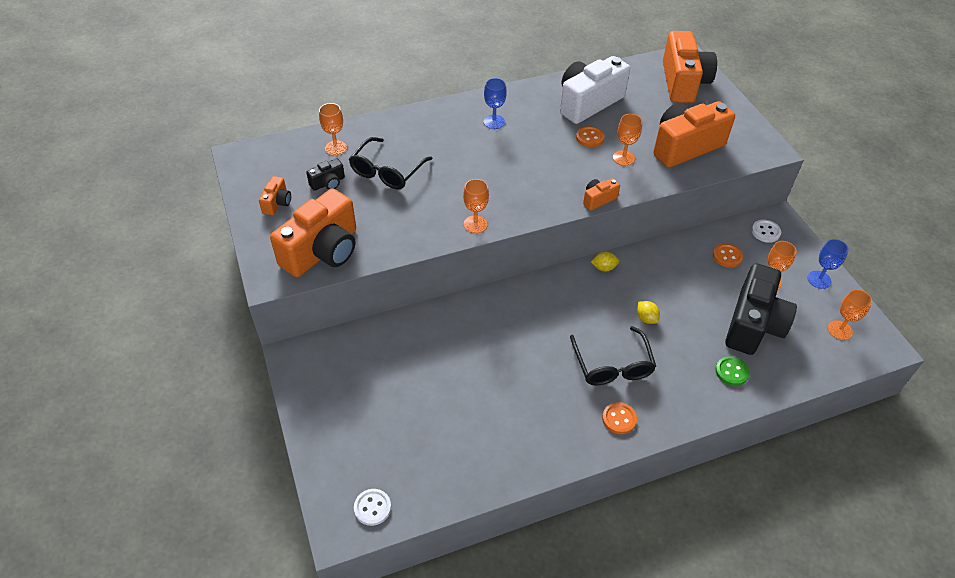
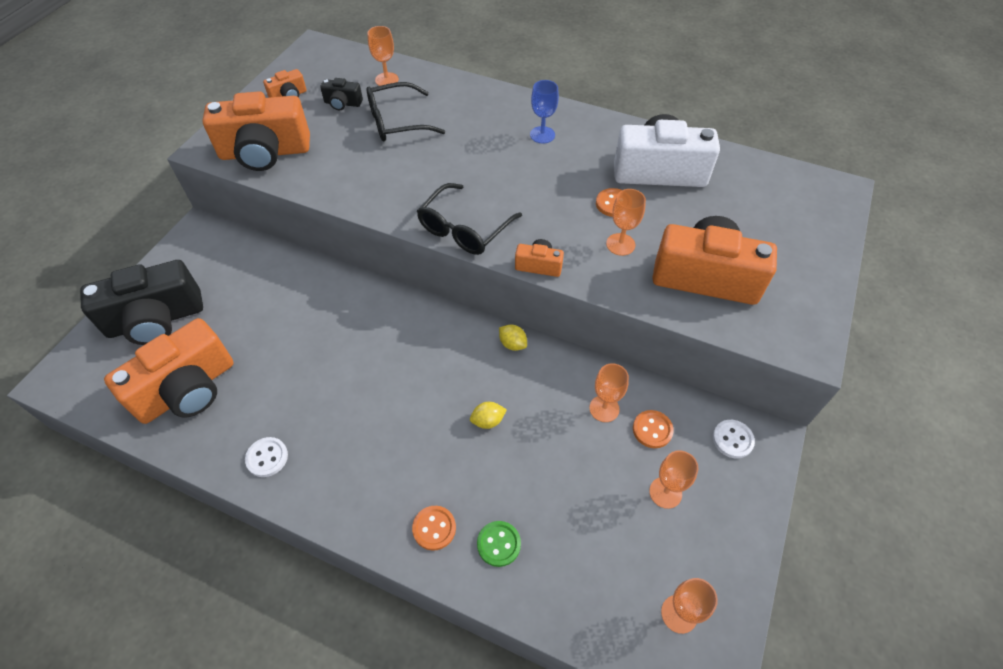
camera: 45 degrees right, 5 degrees up
white button [354,489,391,526] -> white button moved to [245,437,288,477]
orange goblet [463,179,489,233] -> orange goblet moved to [589,363,629,422]
black glasses [570,326,656,385] -> black glasses moved to [417,183,522,255]
orange button [602,402,637,434] -> orange button moved to [412,506,456,551]
yellow lemon [637,301,660,324] -> yellow lemon turned 60 degrees clockwise [470,402,507,429]
orange camera [663,31,717,103] -> orange camera moved to [104,318,234,424]
black camera [725,263,797,355] -> black camera moved to [80,260,203,345]
blue goblet [808,239,849,289] -> none

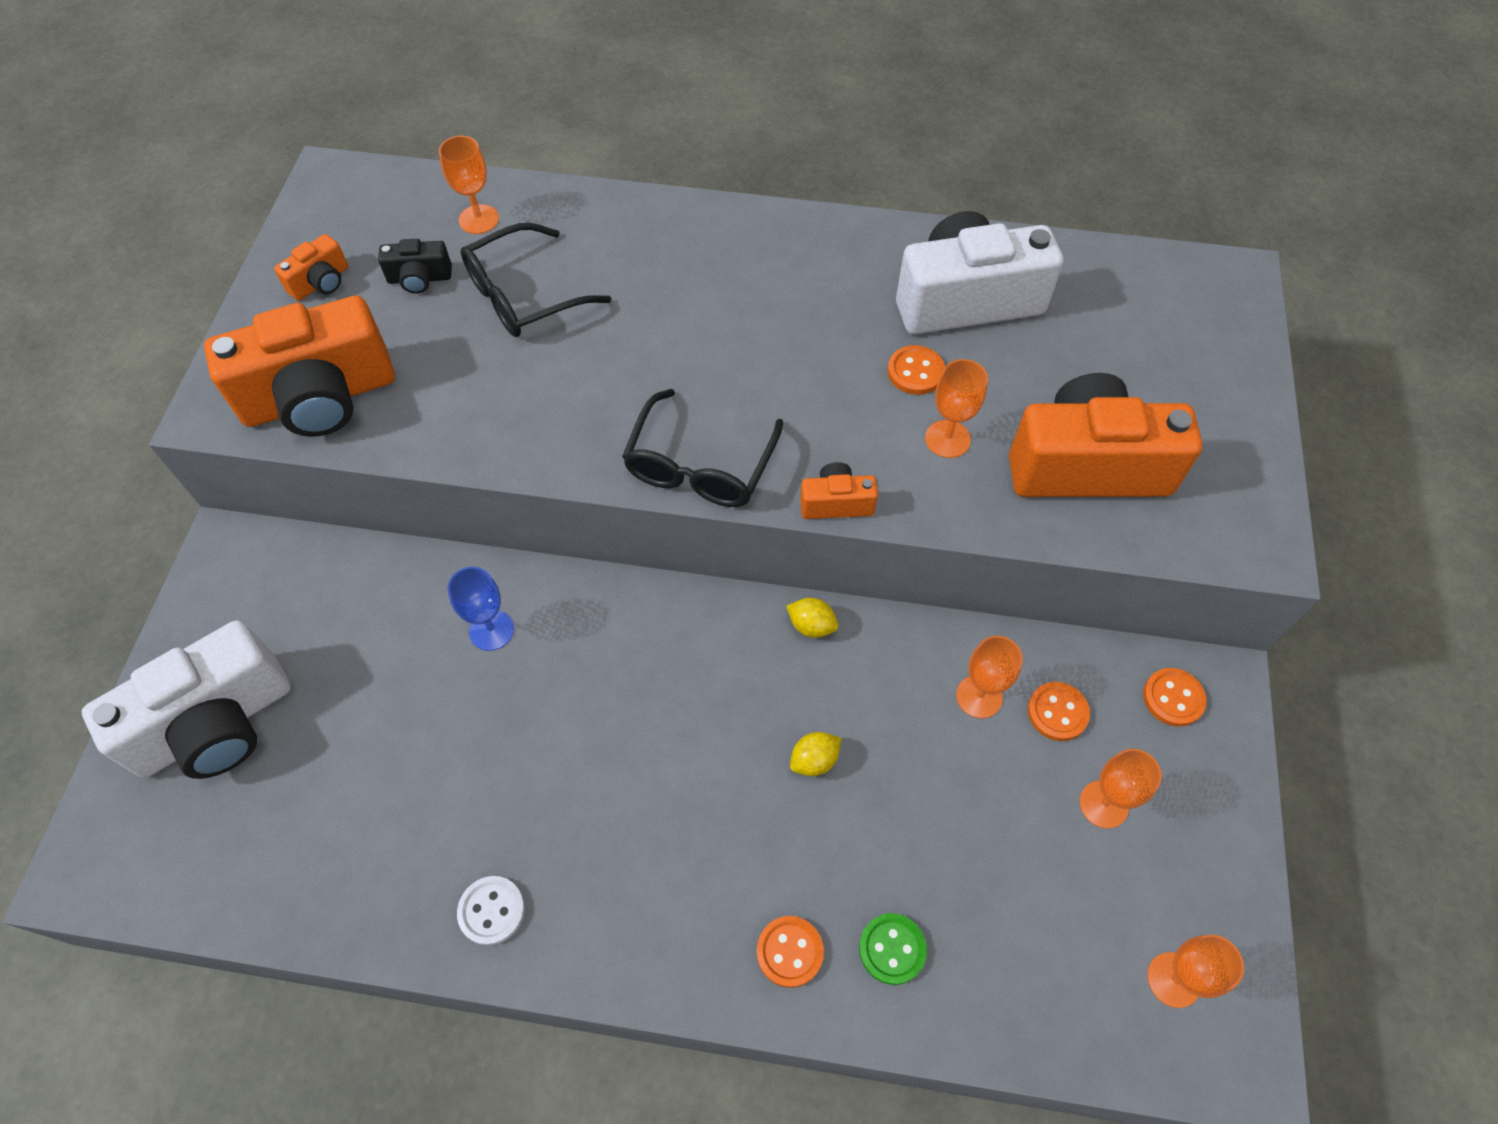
camera: 15 degrees left, 5 degrees up
black camera [80,260,203,345] -> white camera [82,620,291,779]
orange camera [104,318,234,424] -> none
blue goblet [530,80,559,144] -> blue goblet moved to [448,567,514,651]
white button [713,420,755,458] -> orange button [1143,668,1207,727]

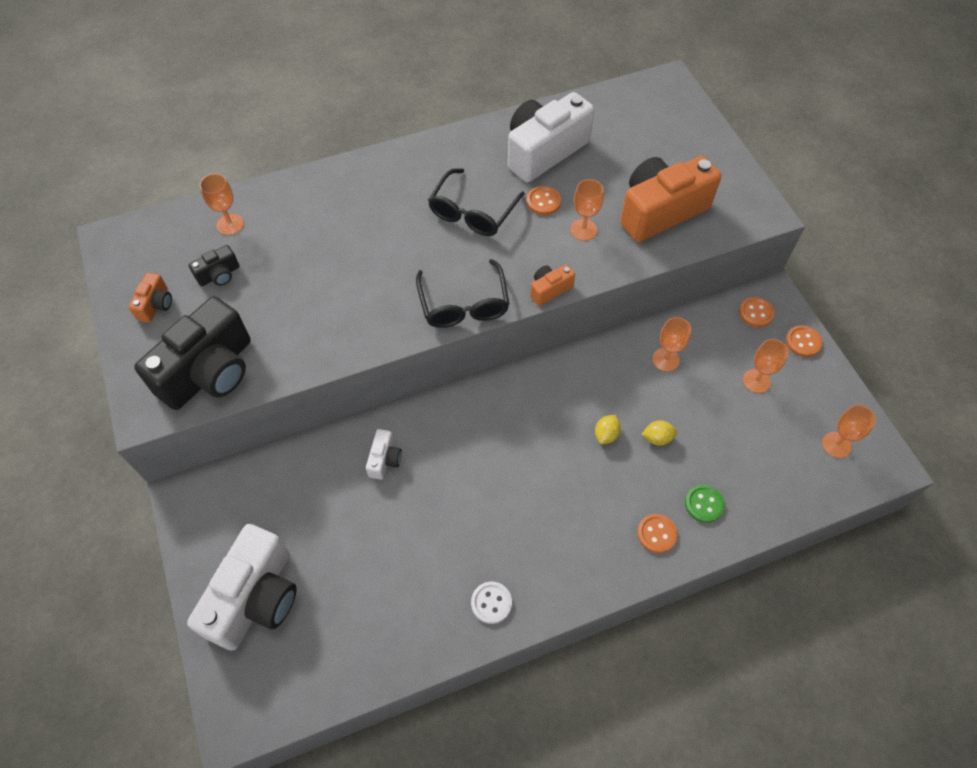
camera: 30 degrees left, 0 degrees up
orange camera [204,295,395,437] -> black camera [134,296,251,410]
blue goblet [448,567,514,651] -> white camera [366,429,402,480]
black glasses [461,223,611,337] -> black glasses moved to [428,168,525,236]
yellow lemon [786,598,838,638] -> yellow lemon moved to [642,420,677,446]
orange button [1028,682,1090,741] -> orange button moved to [786,325,822,357]

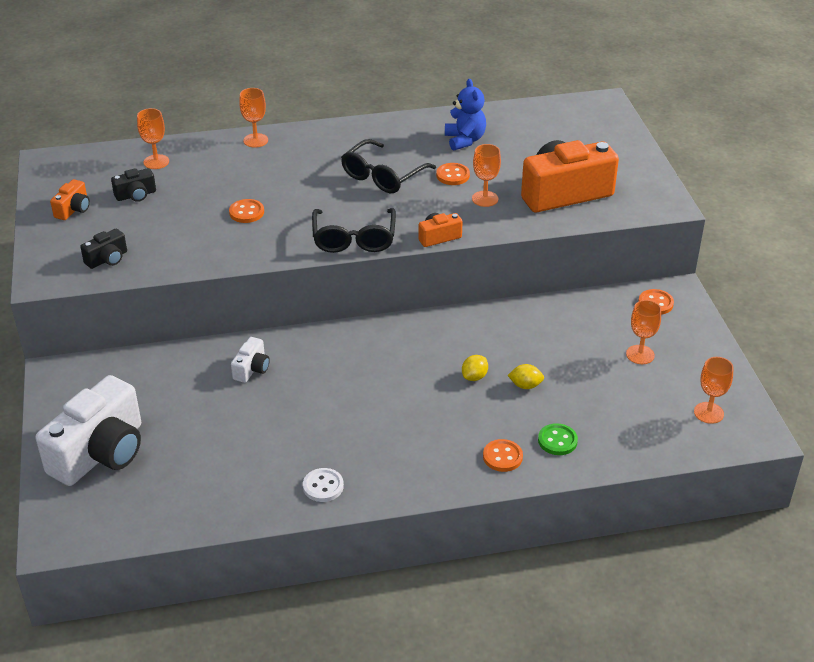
camera: 10 degrees right, 20 degrees down
black camera [134,296,251,410] -> black camera [80,229,127,269], size x0.45
white camera [508,92,594,182] -> blue teddy bear [445,79,486,151]
orange goblet [652,317,691,372] -> orange goblet moved to [239,88,268,148]
orange button [786,325,822,357] -> orange button moved to [229,199,264,223]

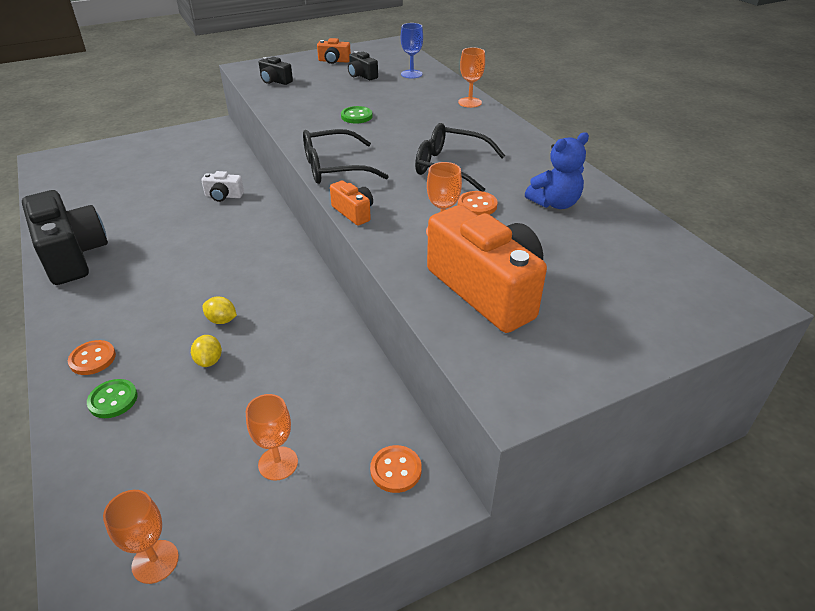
camera: 75 degrees right, 0 degrees up
white camera [36,375,141,486] -> none
orange goblet [137,108,169,169] -> blue goblet [401,23,423,78]
orange button [229,199,264,223] -> green button [341,106,373,123]
white button [303,468,344,502] -> black camera [22,190,108,285]

